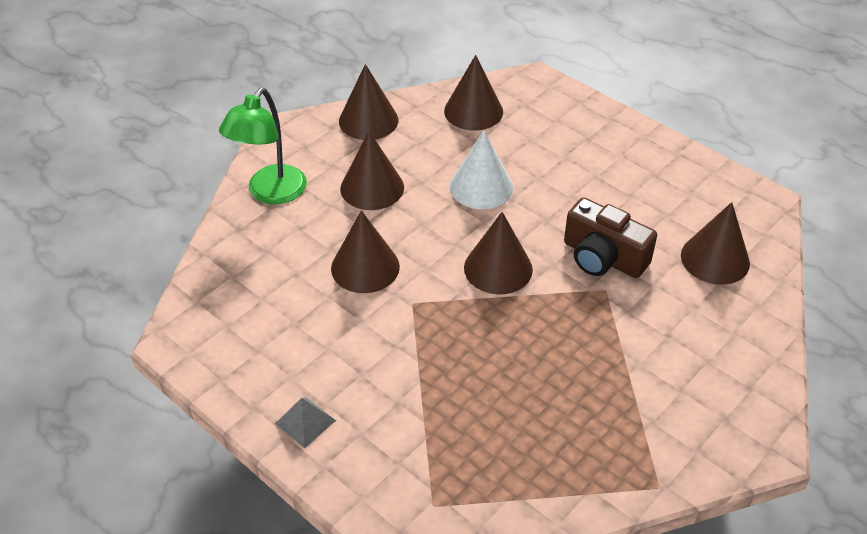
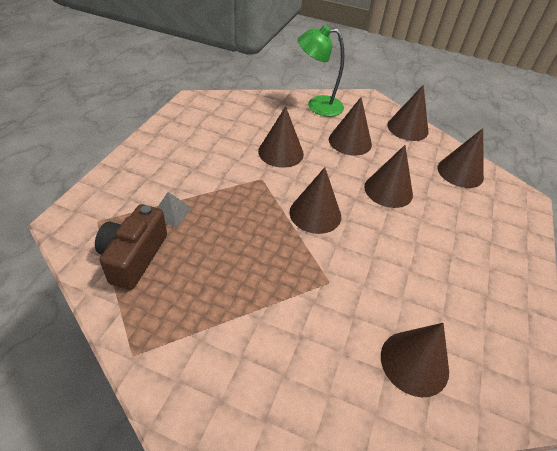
camera: 65 degrees right, 0 degrees up
grey pyramid [275,397,336,448] -> grey pyramid moved to [157,192,192,227]
white cone [450,130,513,209] -> brown cone [364,145,413,208]
brown camera [564,197,657,278] -> brown camera moved to [95,204,167,290]

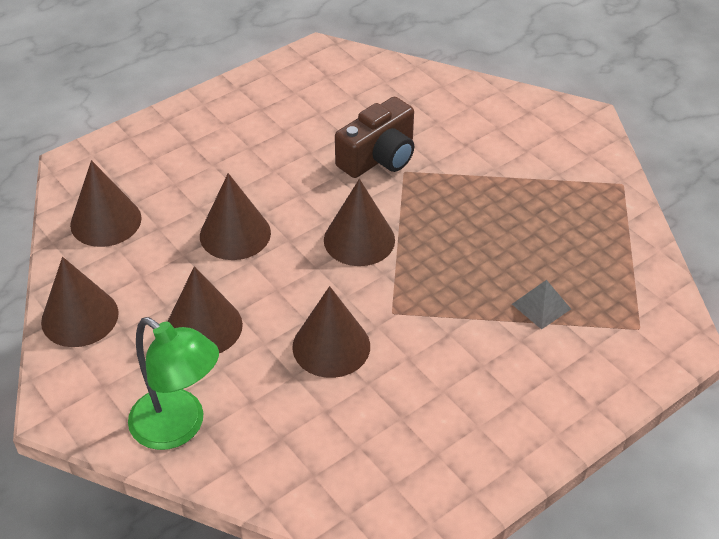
camera: 145 degrees left, 0 degrees up
brown camera [95,204,167,290] -> brown camera moved to [335,97,414,178]
brown cone [381,323,449,397] -> none

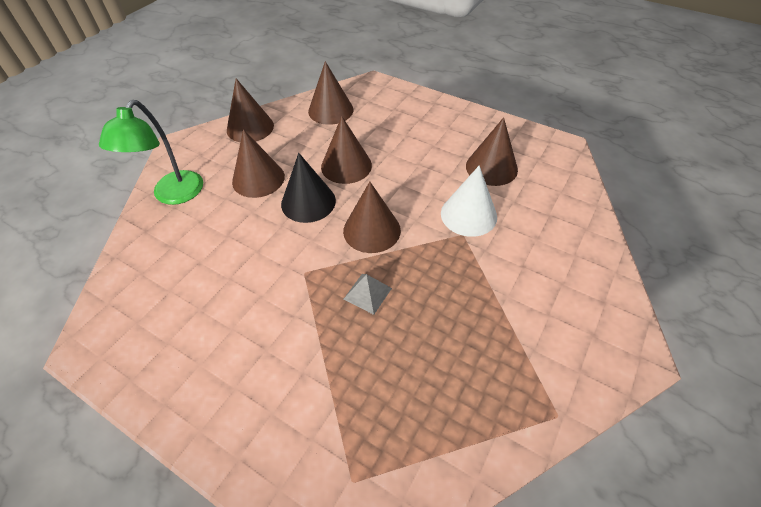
camera: 70 degrees right, 5 degrees up
brown cone [292,286,370,378] -> brown cone moved to [466,117,518,186]
brown camera [335,97,414,178] -> white cone [441,165,497,237]
grey pyramid [512,280,571,330] -> grey pyramid moved to [344,274,392,315]
none -> black cone [281,153,336,223]

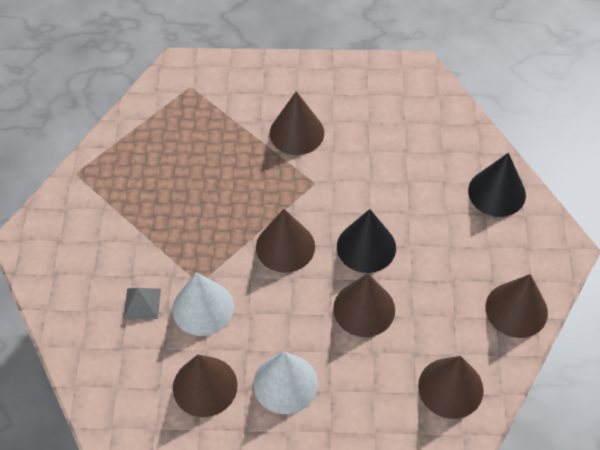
camera: 150 degrees right, 5 degrees up
green lamp [99,100,203,205] -> black cone [468,153,526,217]
brown cone [232,129,285,198] -> brown cone moved to [270,91,324,155]
grey pyramid [344,274,392,315] -> grey pyramid moved to [124,288,161,319]
none -> white cone [253,351,318,414]

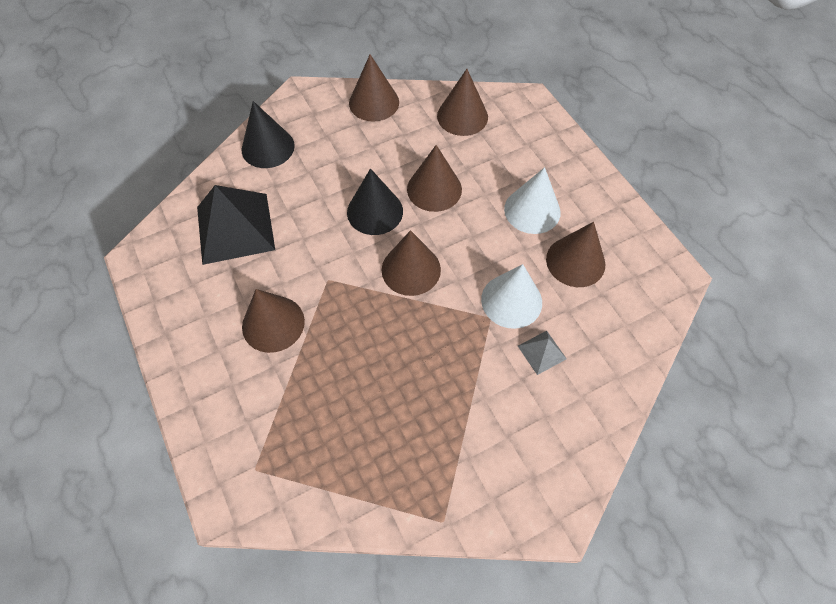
camera: 120 degrees left, 5 degrees up
none -> black pyramid [197,185,275,265]

